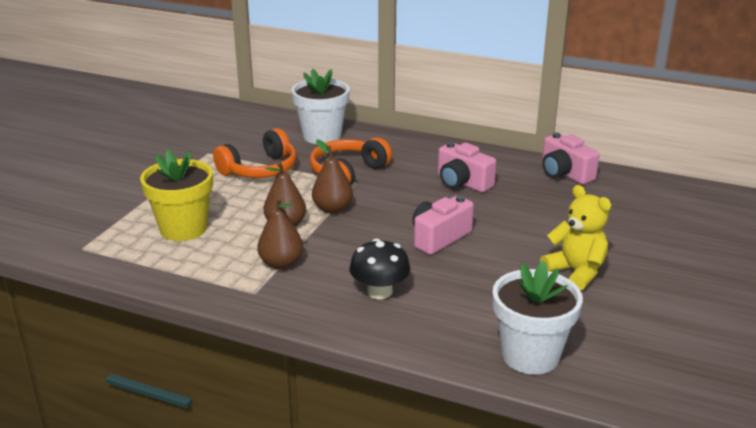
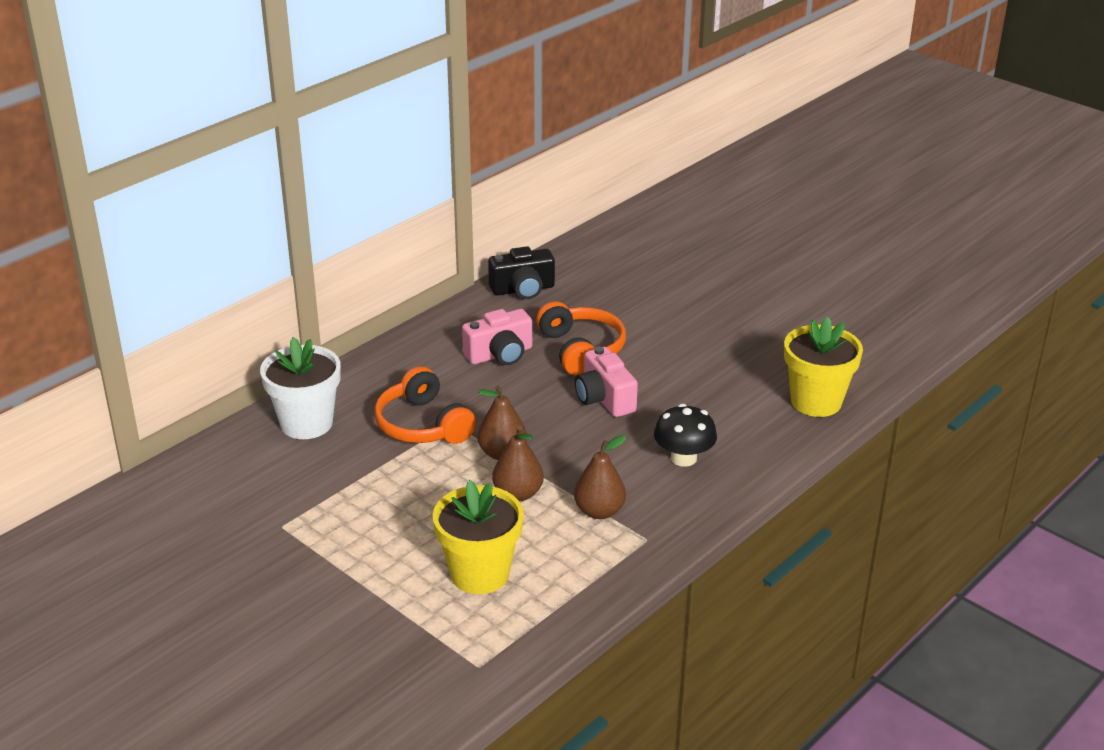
camera: 70 degrees left, 5 degrees up
orange headphones [213,128,297,178] -> orange headphones moved to [536,301,626,376]
white flower pot [493,261,583,375] -> yellow flower pot [784,317,863,417]
yellow teddy bear [540,185,611,290] -> none
pink camera [542,132,599,184] -> black camera [488,246,555,299]

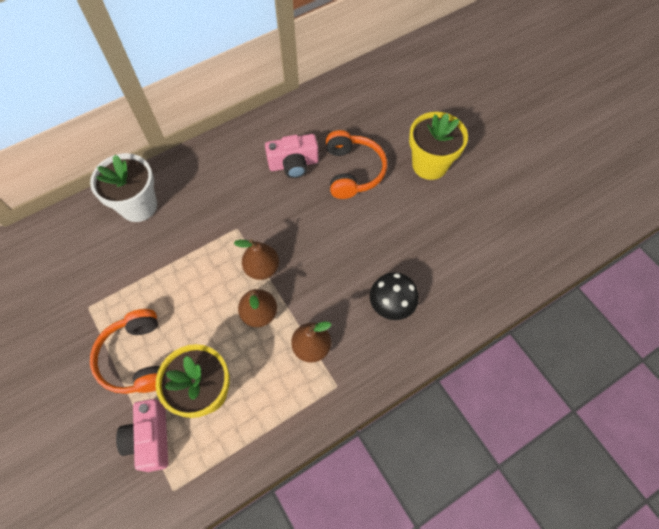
camera: 15 degrees right, 30 degrees up
orange headphones [374,366,476,444] -> orange headphones moved to [90,309,160,394]
black camera [488,246,555,299] -> none
pink camera [575,346,638,417] -> pink camera moved to [116,399,168,472]
yellow flower pot [784,317,863,417] -> yellow flower pot moved to [409,112,468,180]

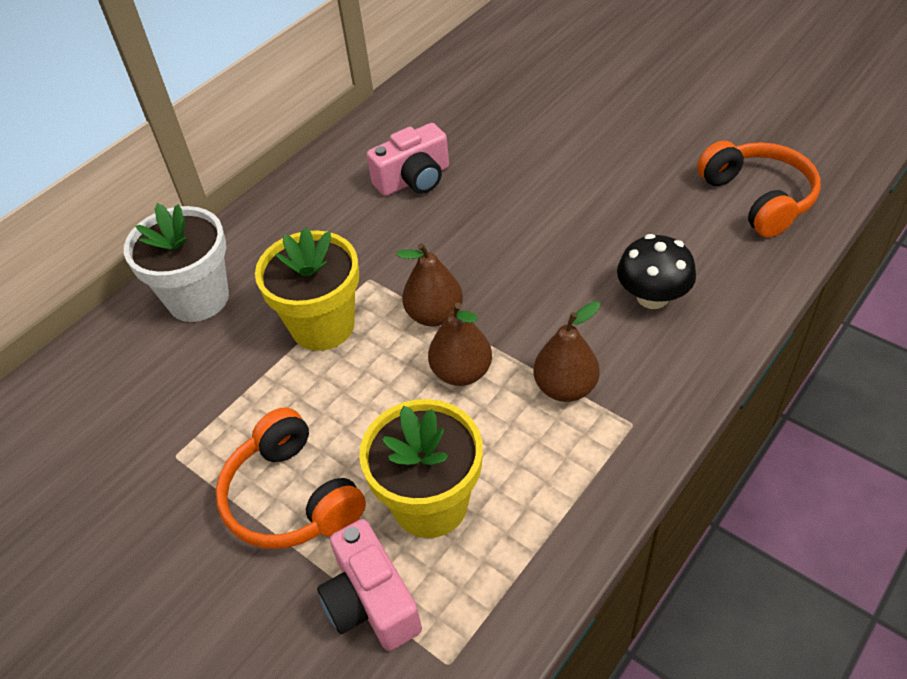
camera: 15 degrees left, 15 degrees down
orange headphones [326,130,387,199] -> orange headphones moved to [697,141,821,238]
yellow flower pot [409,112,468,180] -> yellow flower pot moved to [255,227,359,351]

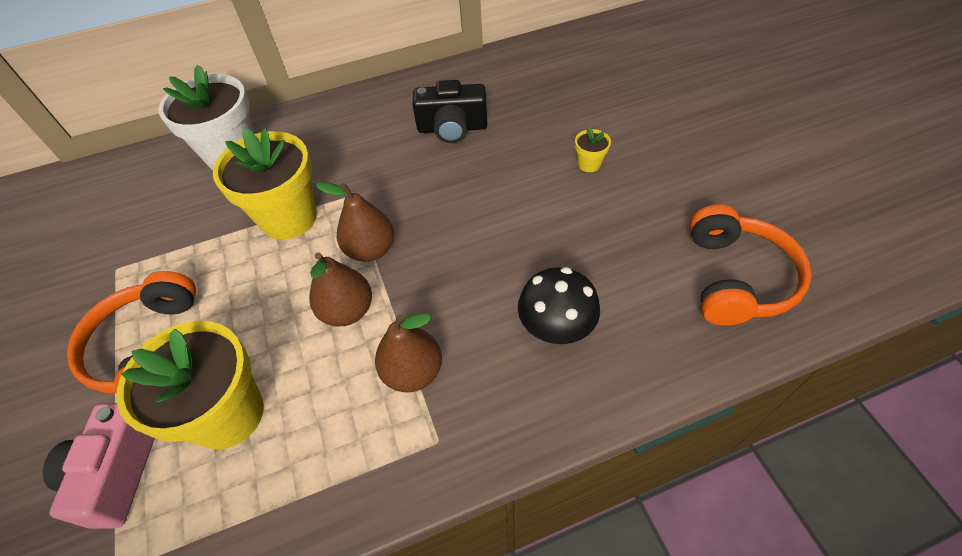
camera: 30 degrees right, 5 degrees up
pink camera [367,123,449,196] -> black camera [412,80,487,143]
none -> yellow flower pot [575,127,611,172]

